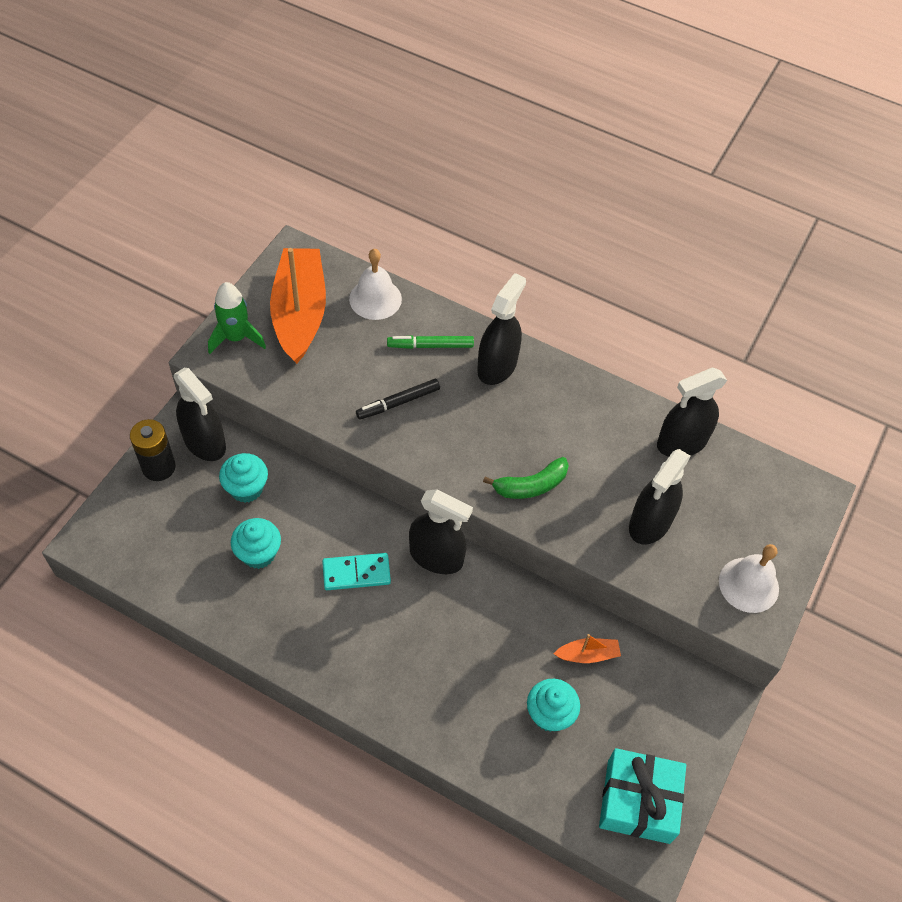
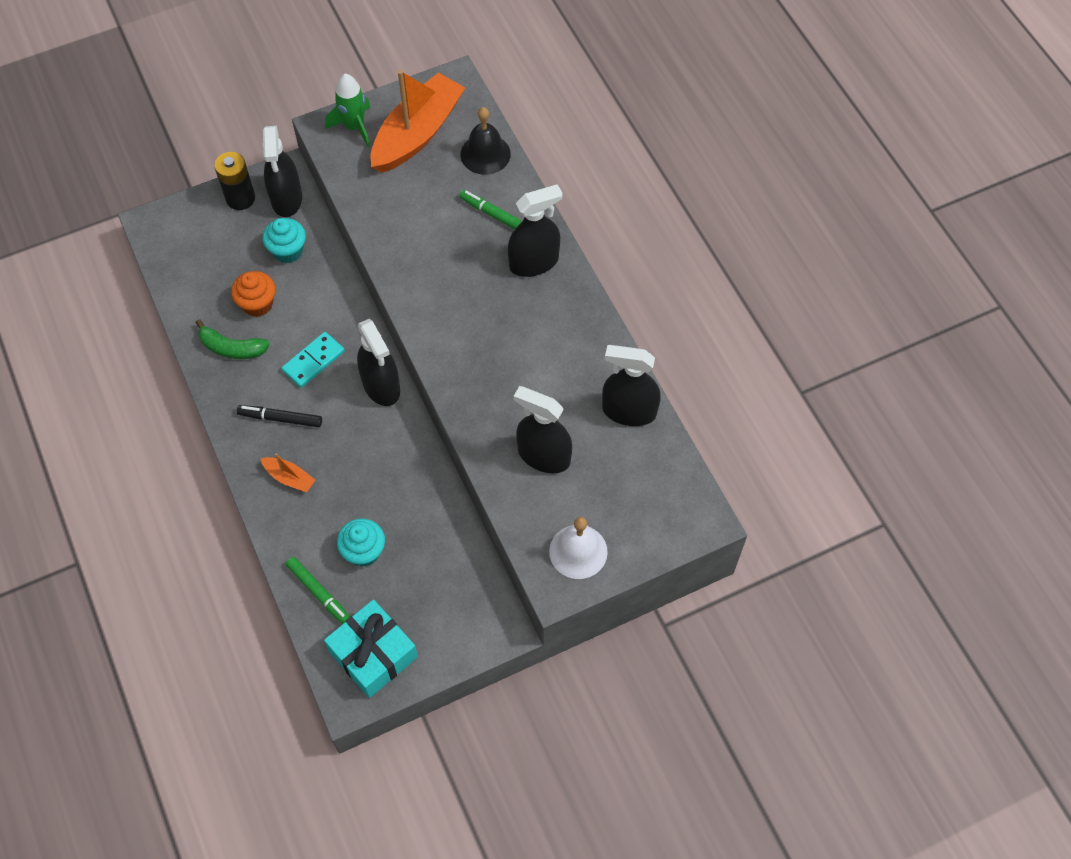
camera: 40 degrees right, 5 degrees up
turquoise cupcake [231,518,281,569] -> orange cupcake [231,271,275,317]
turquoise domino [322,553,391,590] -> turquoise domino turned 75 degrees counterclockwise [281,332,345,388]
white bell [349,249,402,320] -> black bell [460,107,511,175]
black marker [356,379,440,420] -> black marker moved to [237,405,322,427]
green banana [483,457,569,499] -> green banana moved to [196,319,270,359]
orange boat [553,634,621,663] -> orange boat moved to [260,453,315,493]
black spray bottle [629,449,691,545] -> black spray bottle turned 45 degrees clockwise [514,386,572,474]
none -> green marker [286,557,350,624]

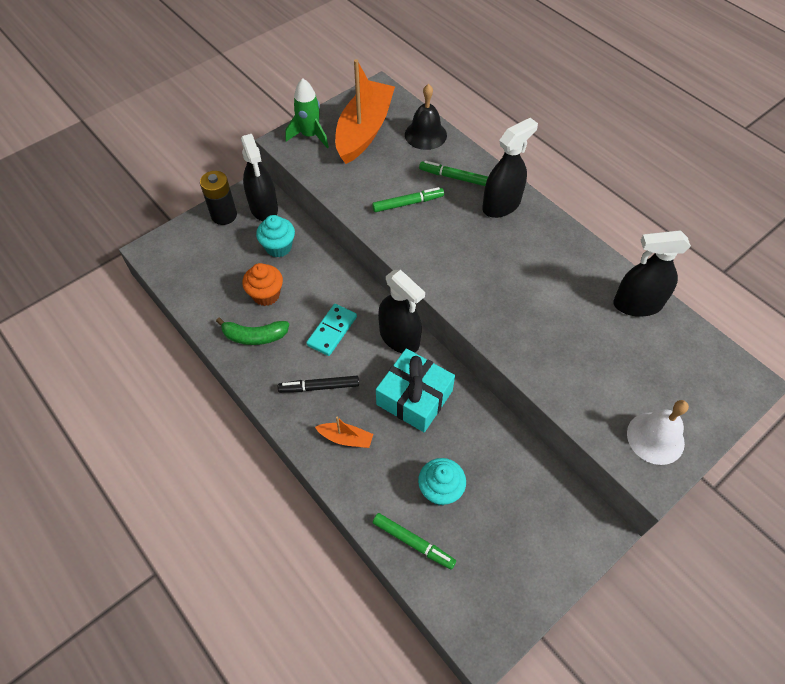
camera: 15 degrees left, 5 degrees down
turquoise gift [324,599,418,698] -> turquoise gift moved to [376,348,455,432]
black spray bottle [514,386,572,474] -> none
none -> green marker [372,187,444,212]

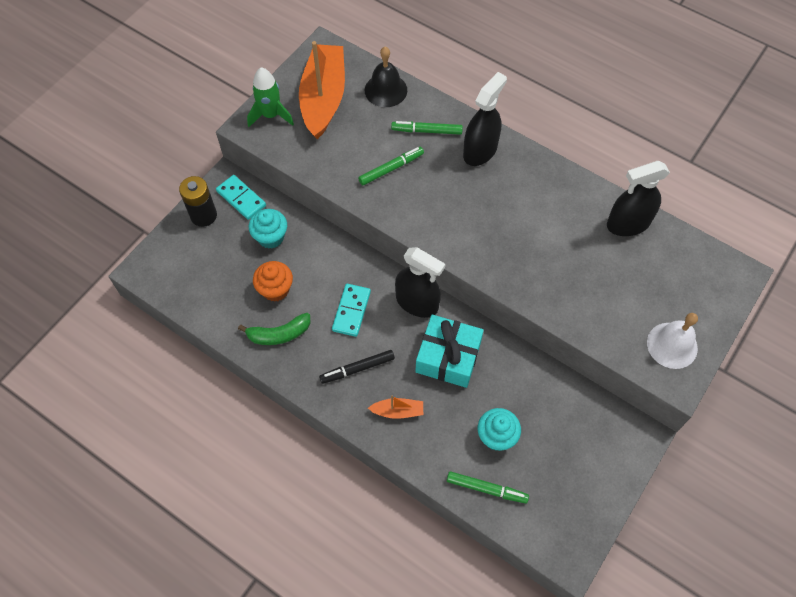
camera: 15 degrees left, 5 degrees up
black spray bottle [241,134,278,221] -> turquoise domino [216,175,266,220]

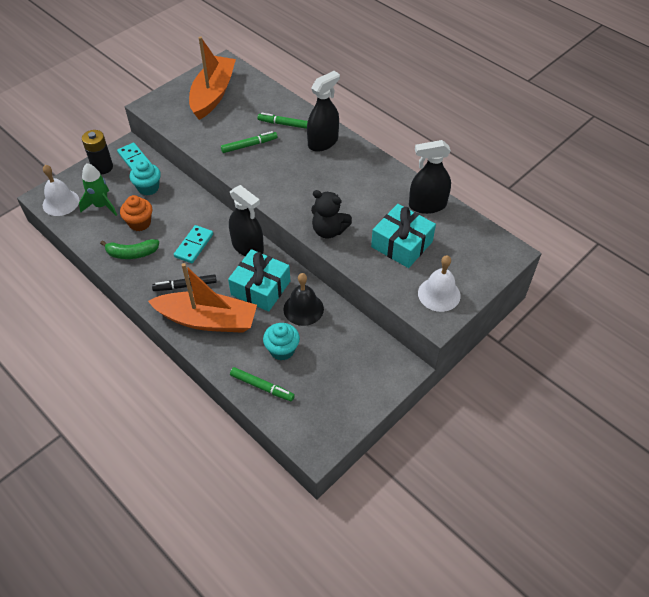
camera: 10 degrees right, 10 degrees down
green rocket [247,67,294,127] -> green rocket moved to [79,163,117,216]
black bell [365,47,407,107] -> black bell moved to [283,273,324,326]
orange boat [368,396,423,419] -> orange boat [148,263,257,333], size x2.35
none -> white bell [43,165,79,216]
none -> black teddy bear [311,190,352,239]
none -> turquoise gift [371,204,436,268]

